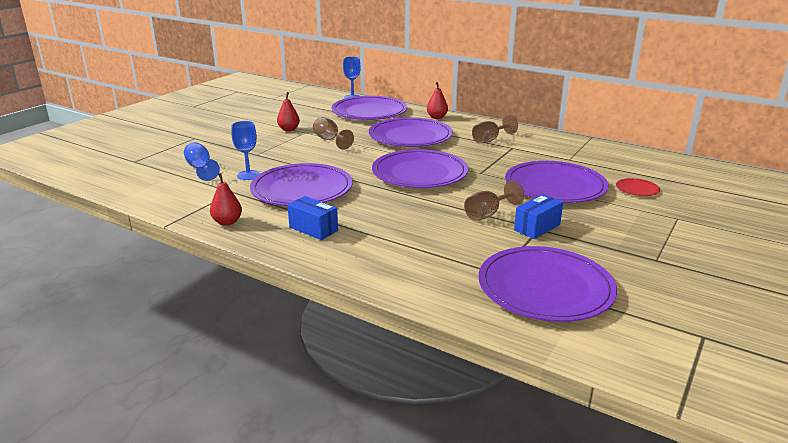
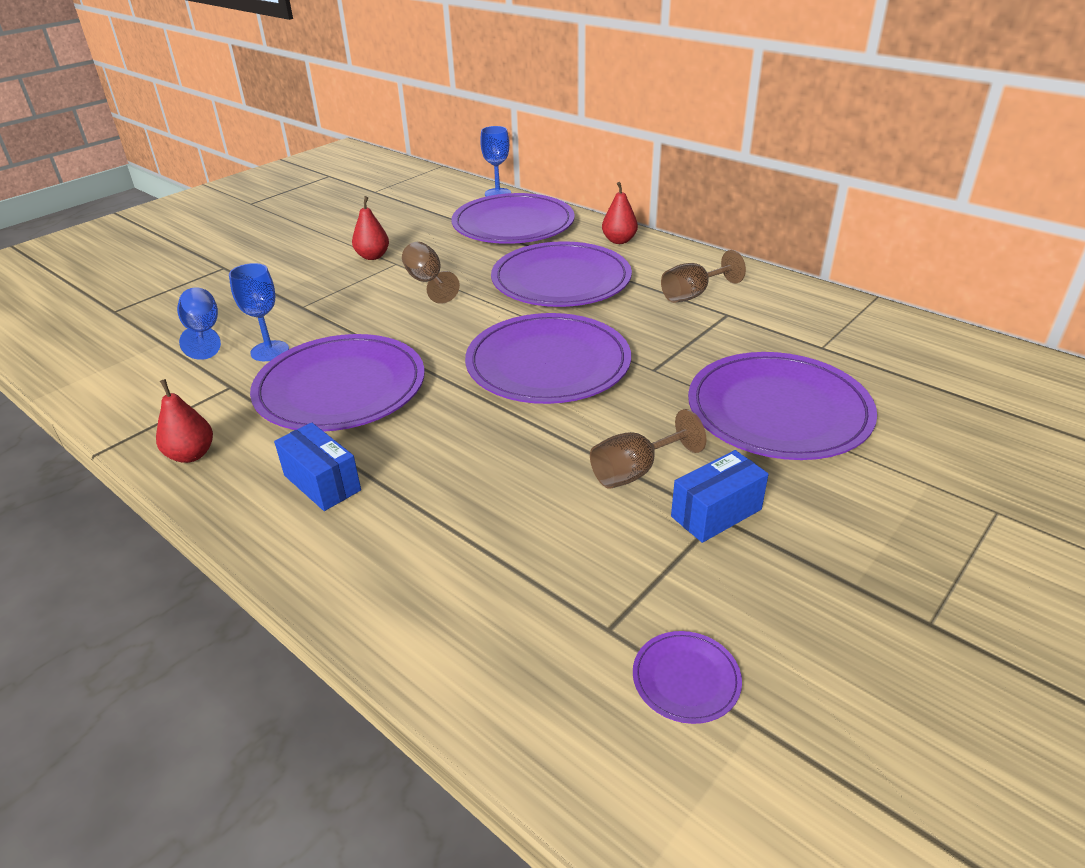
camera: 10 degrees right, 10 degrees up
purple plate [479,246,617,322] -> purple plate [633,631,742,724], size x0.41
red plate [616,178,660,196] -> none

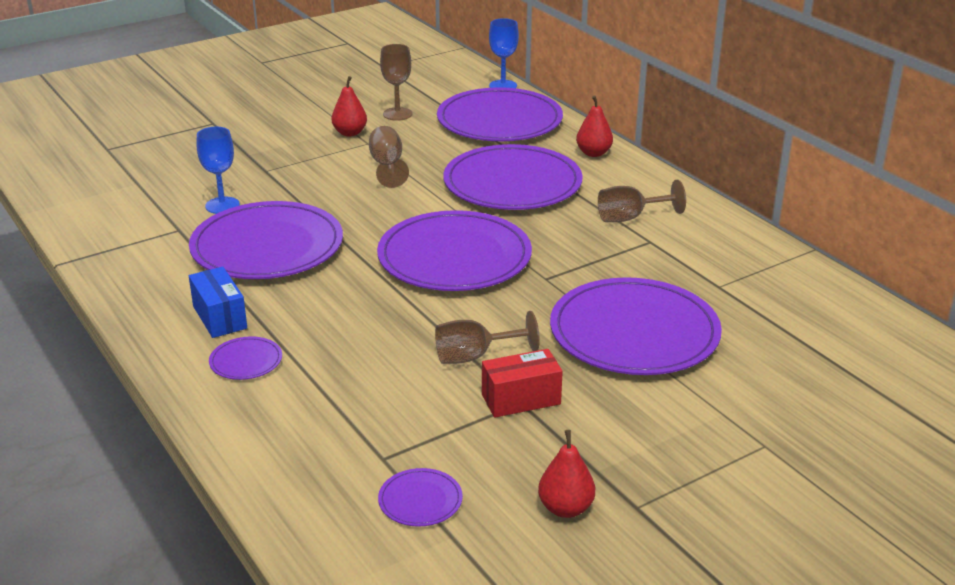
camera: 15 degrees right, 5 degrees down
red pear [156,379,213,463] -> red pear moved to [538,430,595,518]
blue goblet [177,288,221,360] -> none
blue box [671,450,769,543] -> red box [482,349,563,418]
none -> purple plate [209,336,282,380]
none -> brown goblet [380,44,412,121]

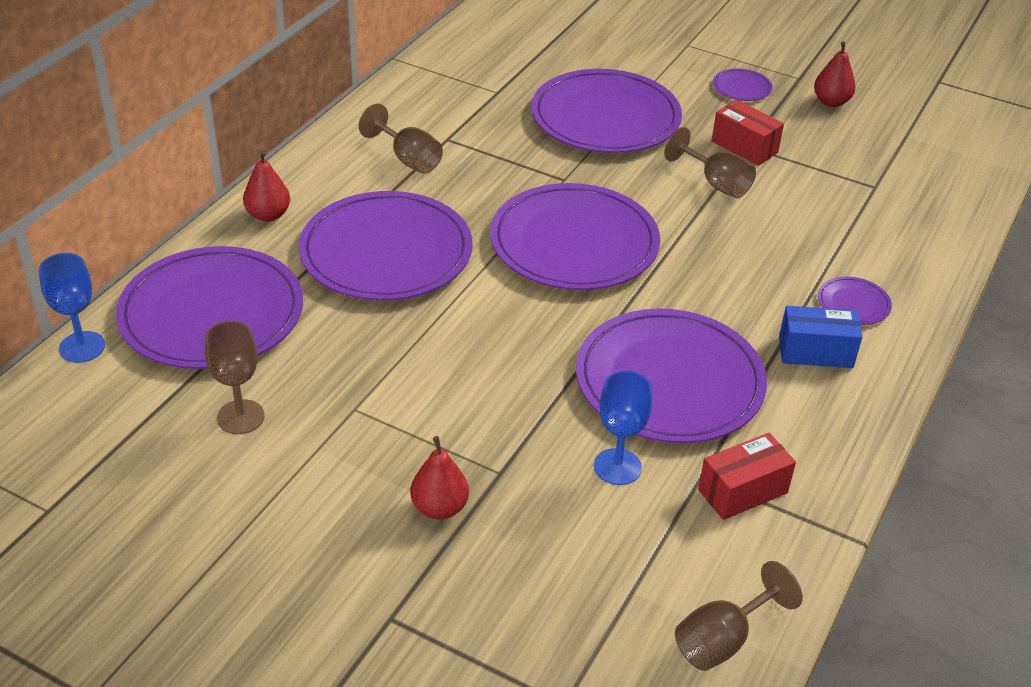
camera: 120 degrees left, 10 degrees up
blue box [189,267,247,338] -> blue box turned 60 degrees clockwise [779,306,862,368]
red pear [332,76,367,136] -> red pear moved to [410,436,469,519]
brown goblet [369,126,409,188] -> brown goblet moved to [675,561,803,671]
purple plate [378,468,463,527] -> purple plate moved to [713,68,773,101]
none -> red box [698,433,796,520]

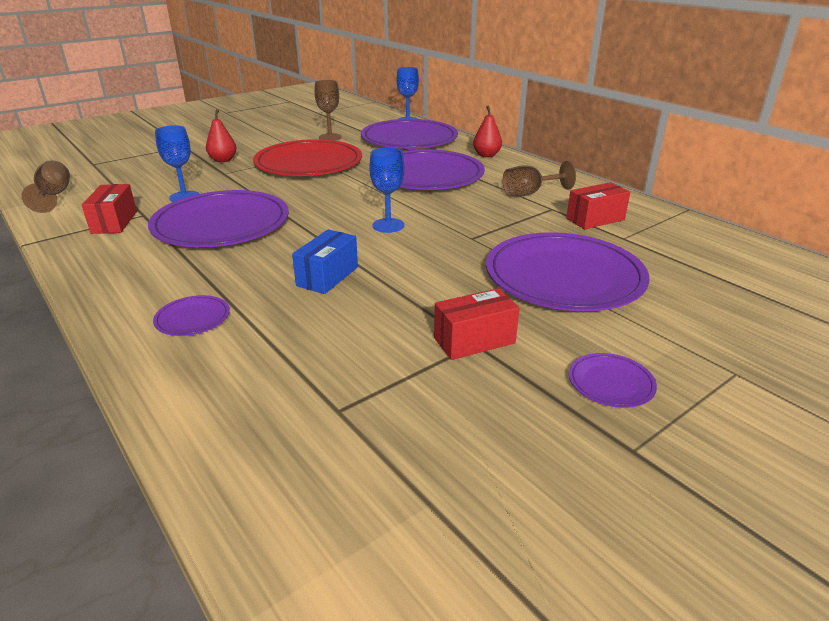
camera: 115 degrees right, 10 degrees down
purple plate [490,183,660,290] -> blue goblet [369,147,404,233]
brown goblet [664,127,756,198] -> none
blue box [779,306,862,368] -> blue box moved to [292,229,358,294]
red pear [814,41,856,107] -> none
none -> red plate [253,139,362,176]
none -> red box [566,182,630,229]

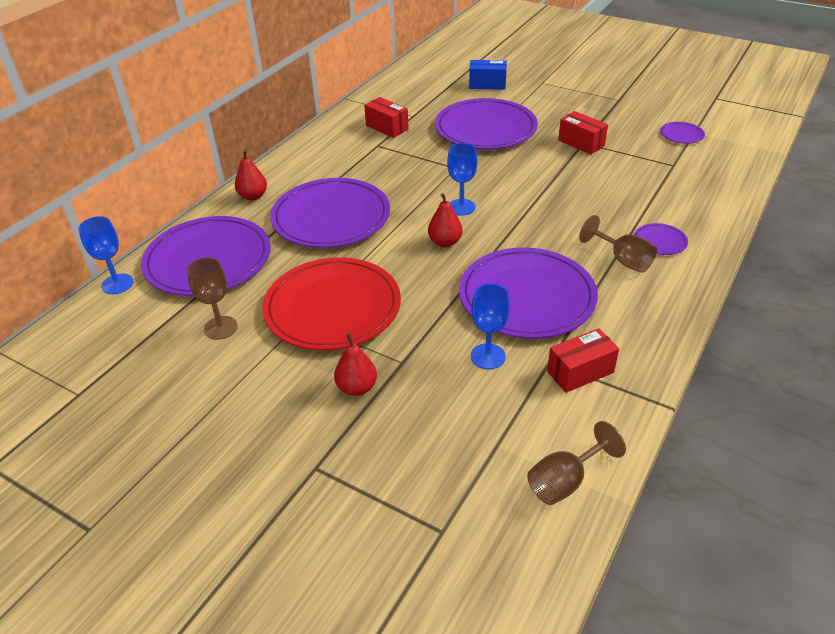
camera: 110 degrees left, 10 degrees up
blue box [292,229,358,294] -> blue box moved to [469,60,507,90]
brown goblet [502,161,576,197] -> brown goblet moved to [579,215,657,273]
purple plate [569,353,657,408] -> purple plate moved to [660,122,705,144]
none -> red pear [428,193,463,247]

